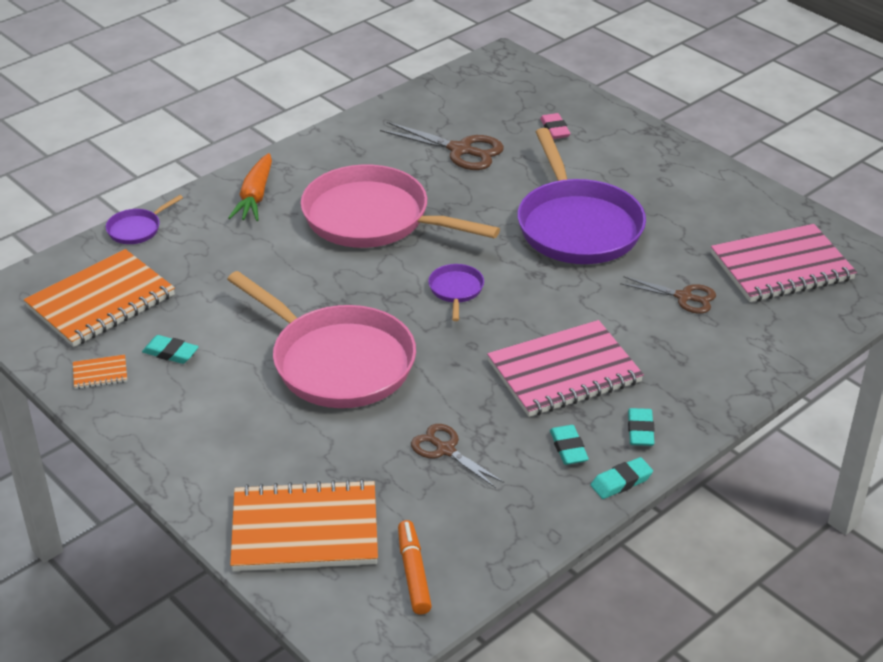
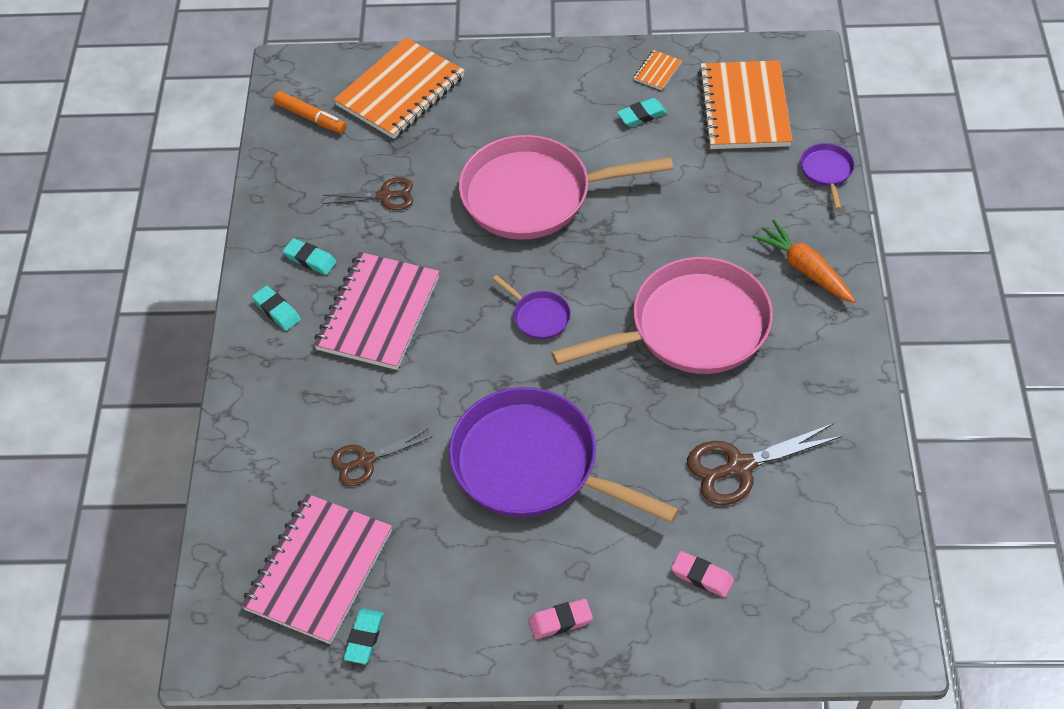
camera: 135 degrees right, 15 degrees up
turquoise eraser [591,457,653,499] -> turquoise eraser moved to [343,609,384,664]
none -> pink eraser [529,599,593,639]

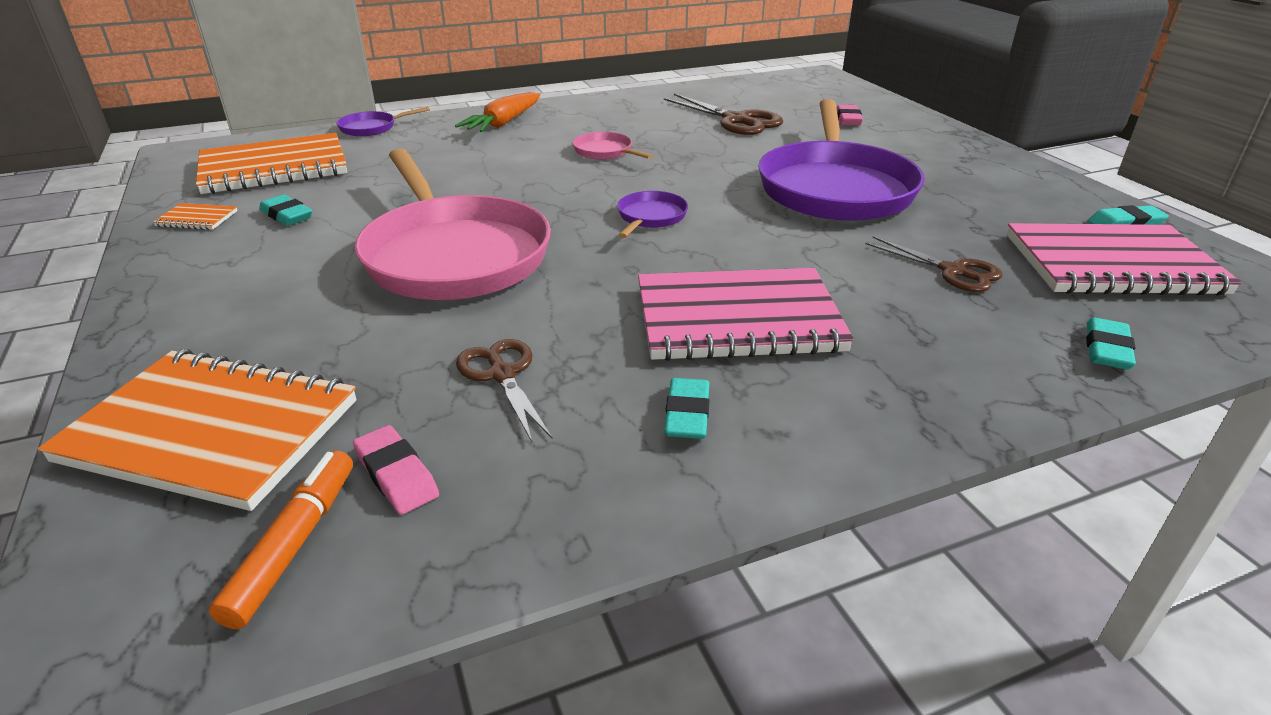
camera: 115 degrees left, 20 degrees down
turquoise eraser [252,285,301,331] -> turquoise eraser moved to [1086,317,1136,370]
pink eraser [529,599,593,639] -> pink eraser moved to [353,425,439,514]
pink pan [551,257,773,374] -> pink pan [573,132,653,160], size x0.42

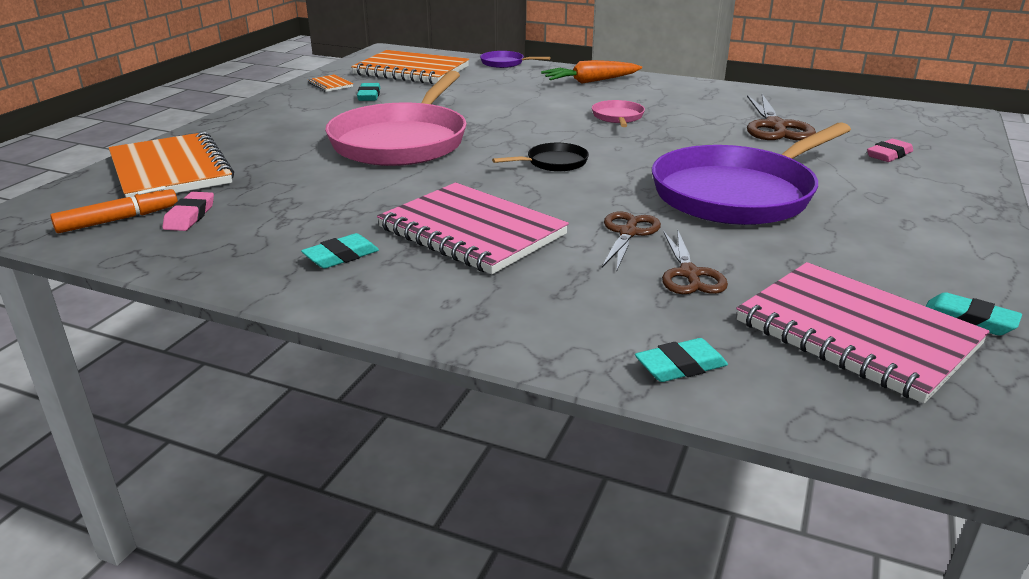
camera: 45 degrees right, 5 degrees down
brown scissors [456,339,552,442] -> brown scissors moved to [602,211,661,270]
purple pan [617,191,688,238] -> black pan [492,143,589,172]

